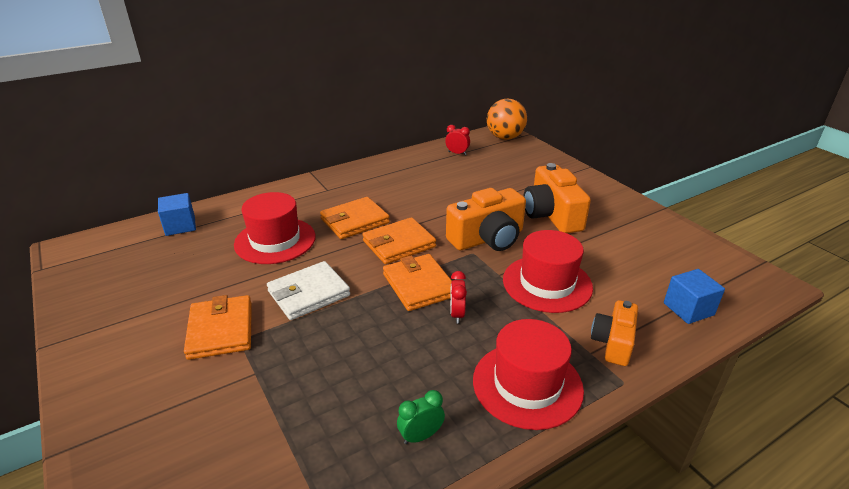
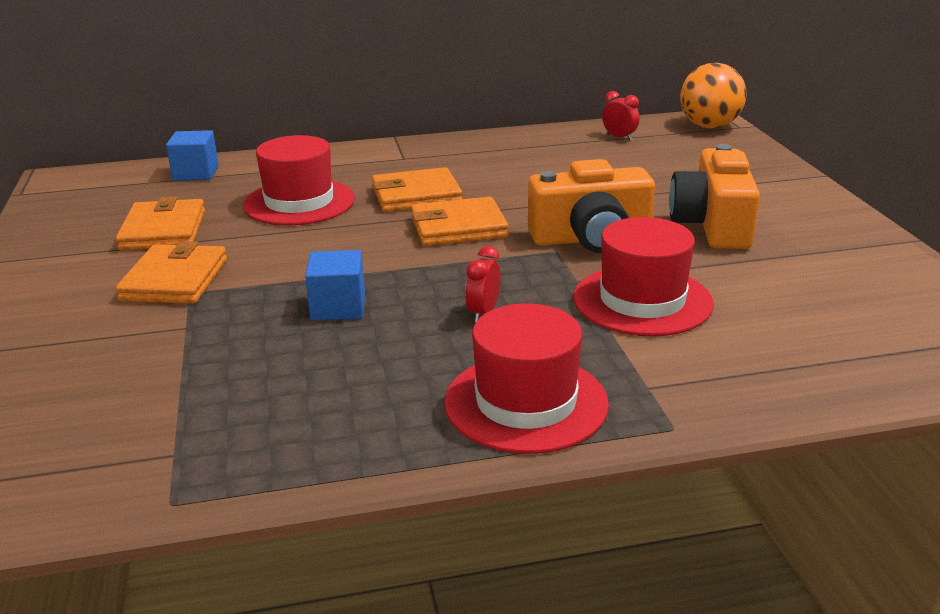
camera: 20 degrees right, 5 degrees down
white wallet [267,261,350,320] -> none
orange wallet [383,254,452,311] -> orange wallet moved to [116,196,205,250]
green clock [397,390,445,444] -> none
orange camera [591,300,638,366] -> none
blue cube [664,269,725,324] -> blue cube moved to [305,250,365,321]

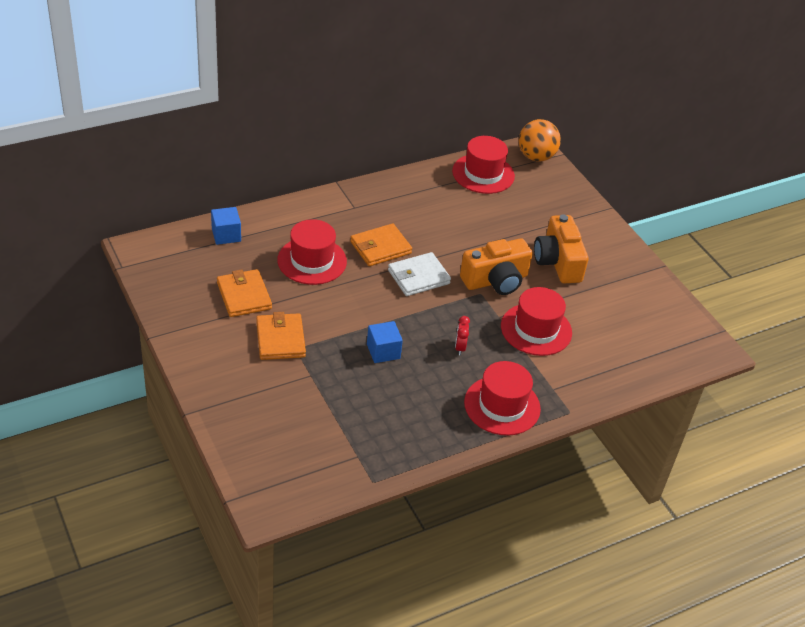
camera: 20 degrees left, 15 degrees up
orange wallet [411,197,508,246] -> white wallet [388,252,451,296]
red clock [602,91,640,140] -> red hat [452,136,515,194]

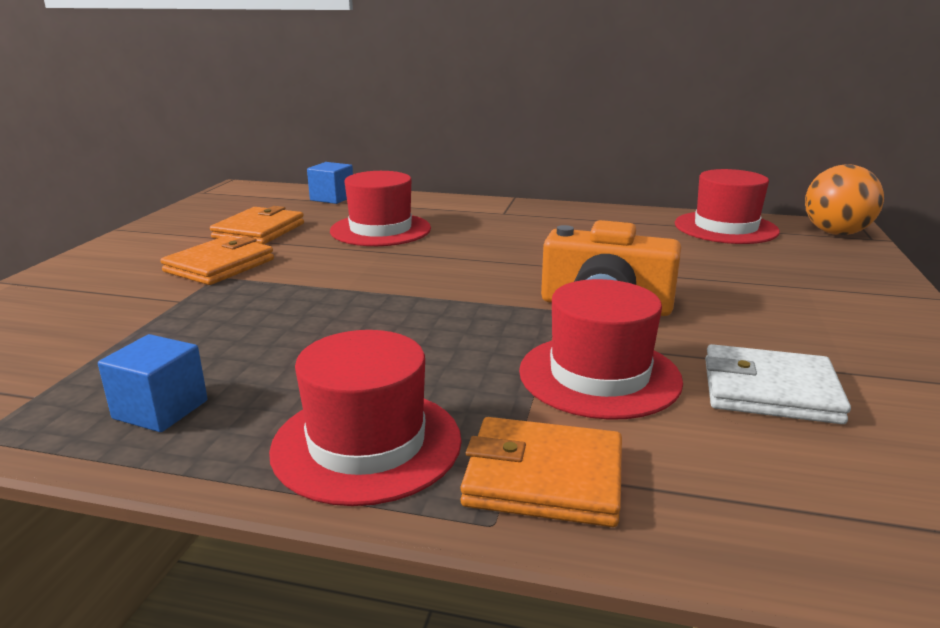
camera: 45 degrees right, 20 degrees down
orange wallet [350,224,412,266] -> orange wallet moved to [460,417,622,527]
blue cube [367,321,403,363] -> blue cube moved to [98,334,207,432]
white wallet [388,252,451,296] -> white wallet moved to [705,344,851,424]
red clock [455,316,470,355] -> none
orange camera [534,214,589,283] -> none

